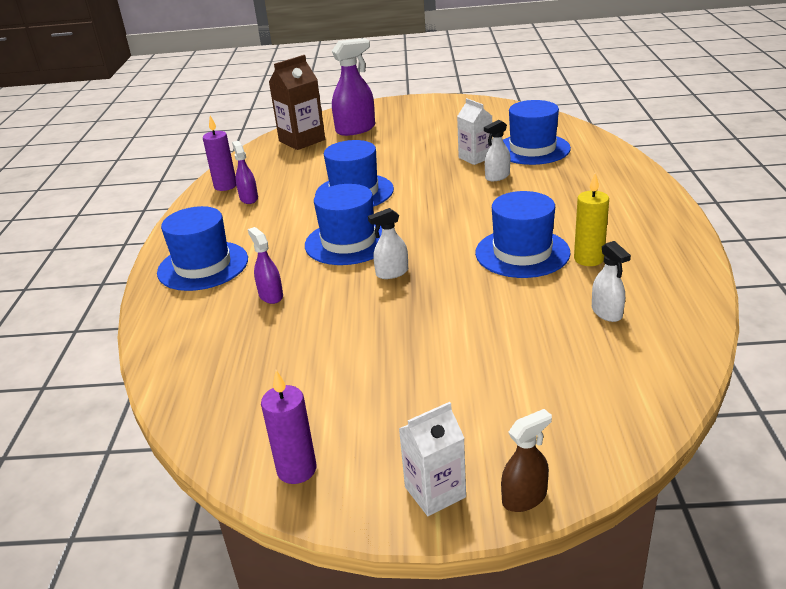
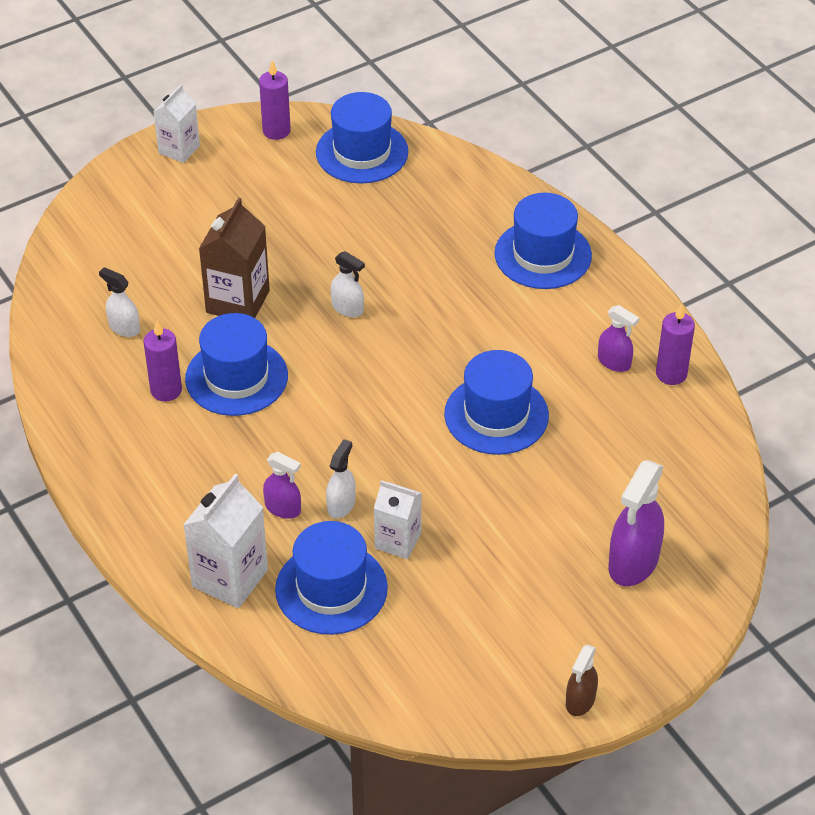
camera: 145 degrees right, 15 degrees up
purple spray bottle [248,227,283,304] -> purple spray bottle moved to [263,452,301,519]
brown carton [269,55,325,150] -> brown carton moved to [199,198,270,318]
blue hat [305,184,382,265] -> blue hat moved to [316,92,409,183]
white spray bottle [368,208,408,279] -> white spray bottle turned 90 degrees clockwise [331,251,365,317]
brown spray bottle [501,409,552,512] -> brown spray bottle moved to [566,644,598,716]
yellow candle [574,173,609,266] -> purple candle [144,320,182,402]
none -> white carton [183,474,268,608]

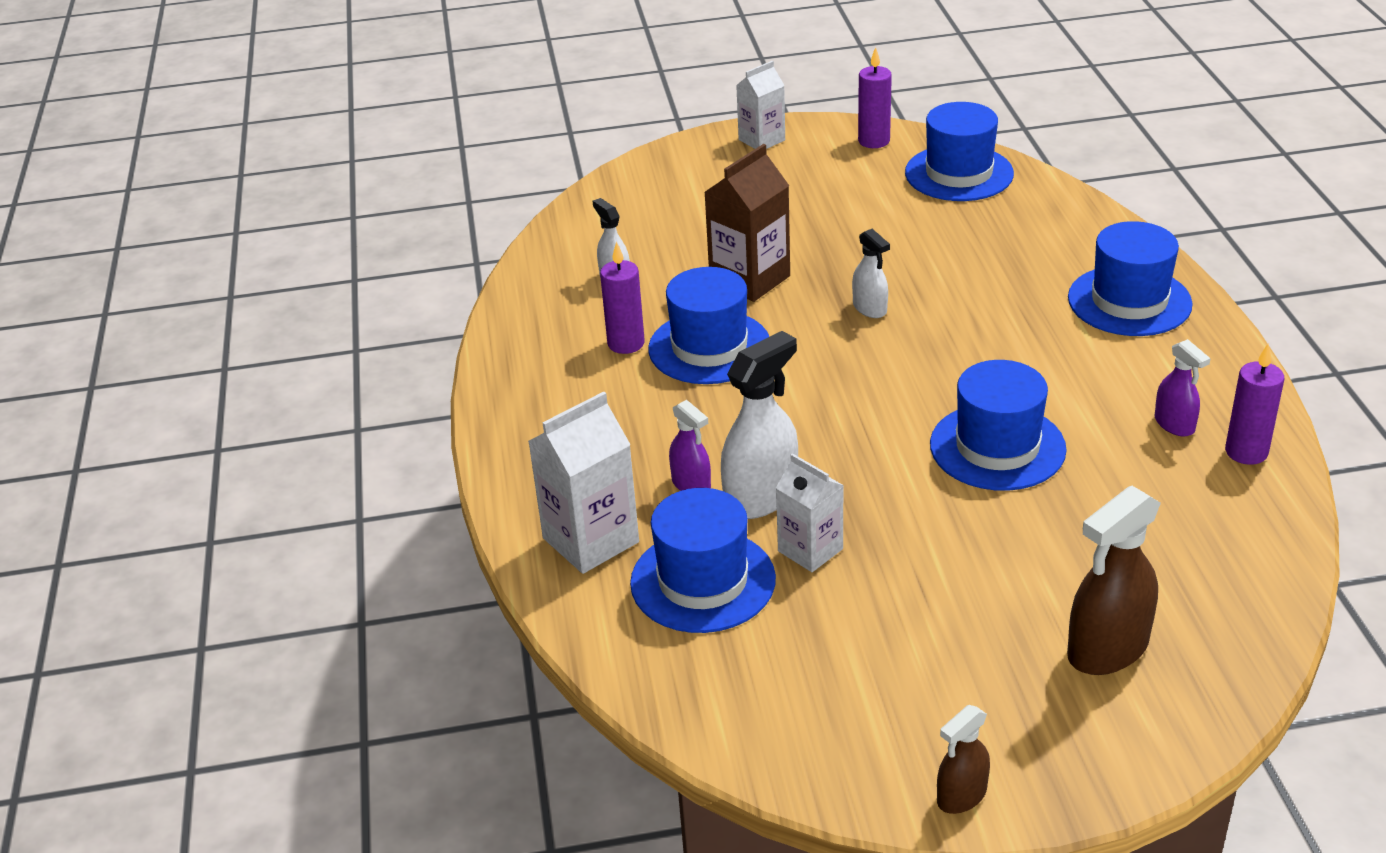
camera: 25 degrees right, 10 degrees down
white spray bottle [326,439,356,518] -> white spray bottle [721,331,798,519], size x1.77
purple spray bottle [608,460,664,586] -> brown spray bottle [1067,486,1161,675]

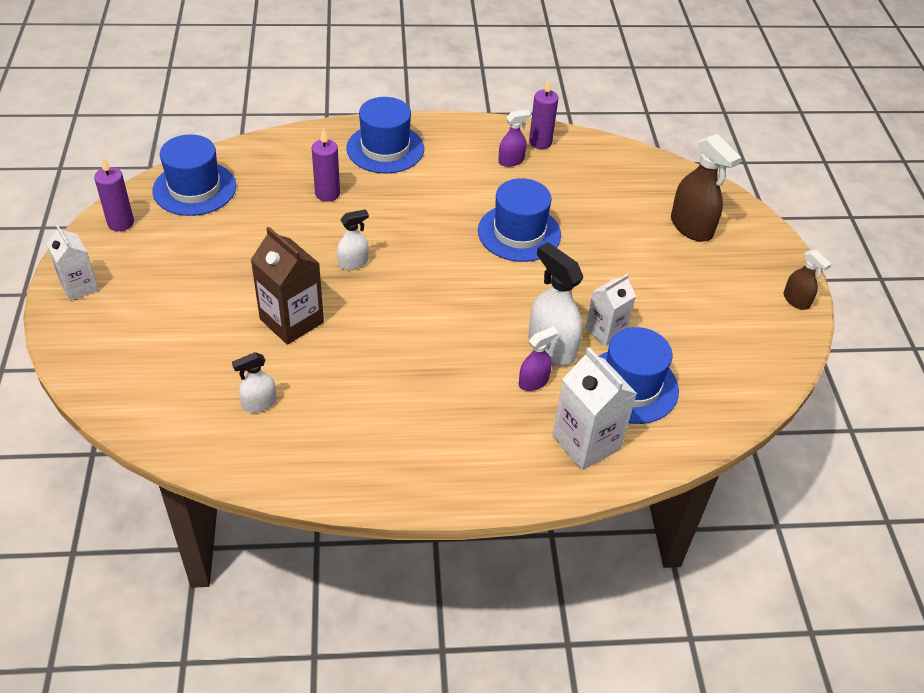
camera: 90 degrees left, 10 degrees up
purple candle [600,242,645,354] -> purple candle moved to [312,128,340,202]
blue hat [648,267,769,384] -> none

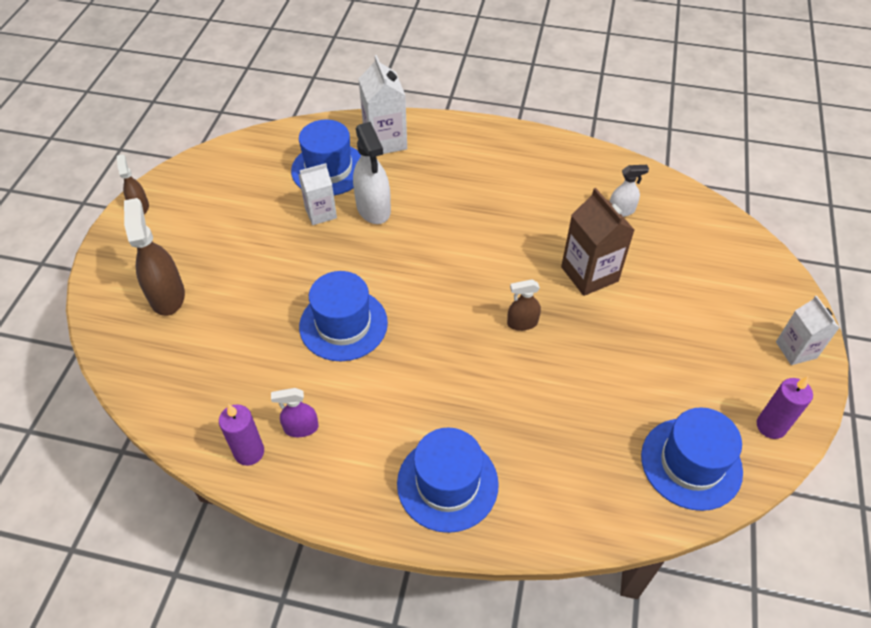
camera: 160 degrees left, 5 degrees up
purple candle [312,128,340,202] -> none
white spray bottle [337,209,369,270] -> brown spray bottle [507,279,541,331]
purple spray bottle [519,327,558,391] -> none

